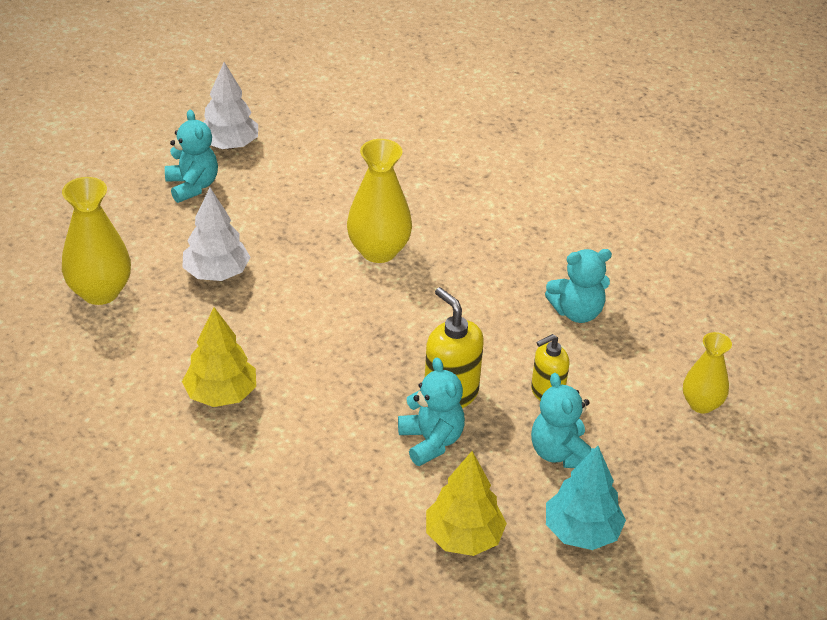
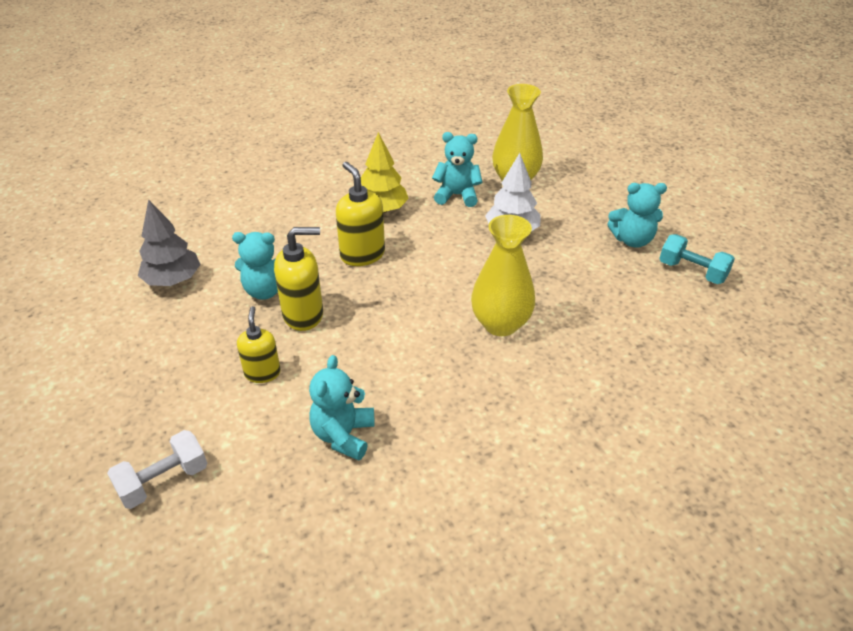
camera: 115 degrees right, 0 degrees up
white tree [204,62,258,150] -> turquoise dumbbell [659,234,735,284]
yellow tree [426,451,507,556] -> grey tree [138,199,201,286]
turquoise teddy bear [531,373,595,468] -> turquoise teddy bear moved to [432,132,483,207]
turquoise tree [546,446,626,550] -> none
yellow vase [683,332,732,414] -> white dumbbell [107,430,208,509]
none -> yellow soap dispenser [336,162,385,266]

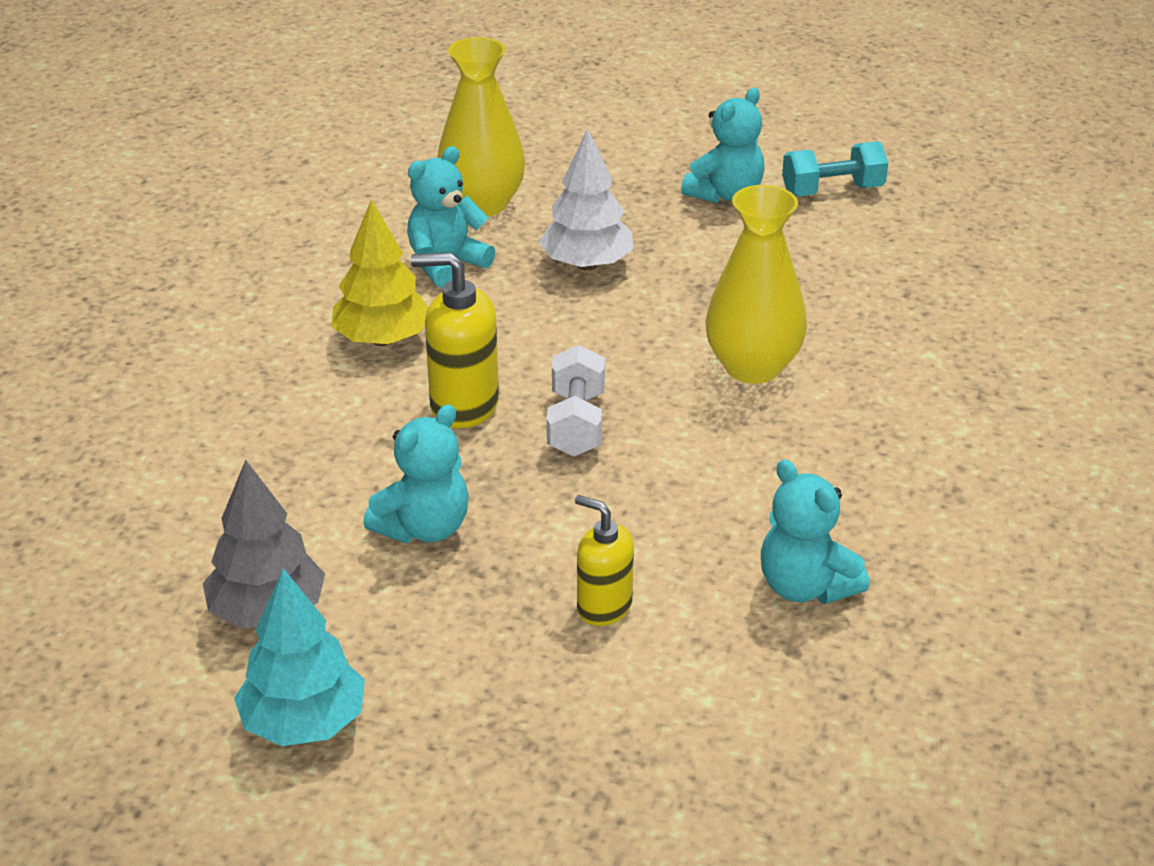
camera: 50 degrees left, 5 degrees down
white dumbbell [107,430,208,509] -> white dumbbell moved to [547,345,605,457]
yellow soap dispenser [274,227,323,331] -> none
none -> turquoise tree [234,568,365,746]

